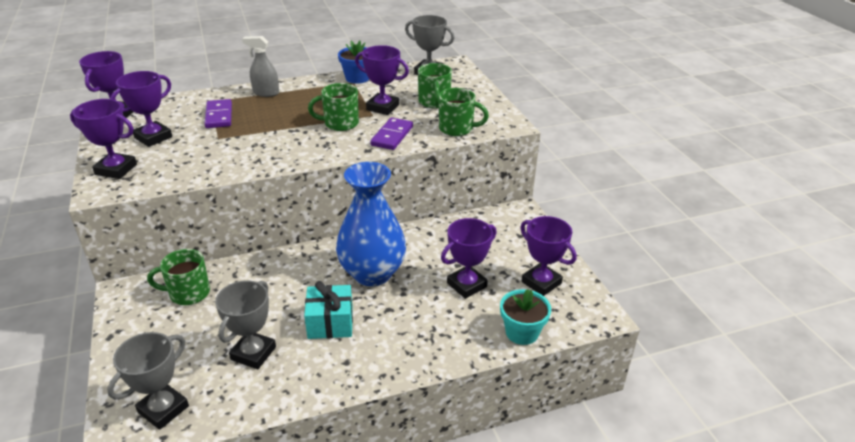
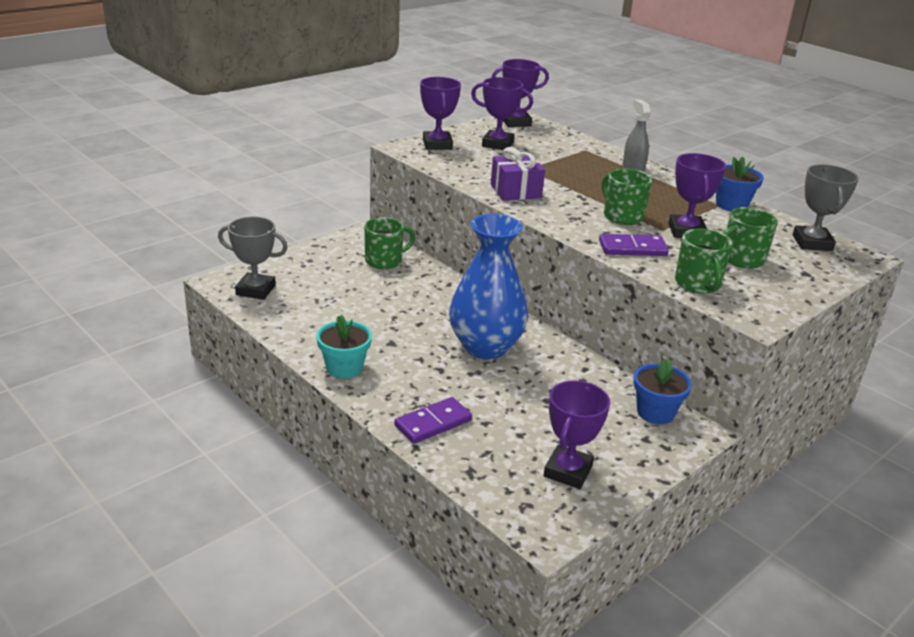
camera: 65 degrees right, 5 degrees down
green mug [147,249,210,305] -> green mug turned 90 degrees clockwise [364,217,416,269]
purple domino [204,99,232,128] -> purple domino moved to [394,397,472,444]
grey trophy [215,280,276,369] -> none
turquoise gift [304,281,353,339] -> none
purple trophy [441,218,497,299] -> none
turquoise flower pot [500,289,551,345] -> turquoise flower pot moved to [316,315,372,378]
none -> purple gift [491,147,545,201]
none -> blue flower pot [633,359,692,424]

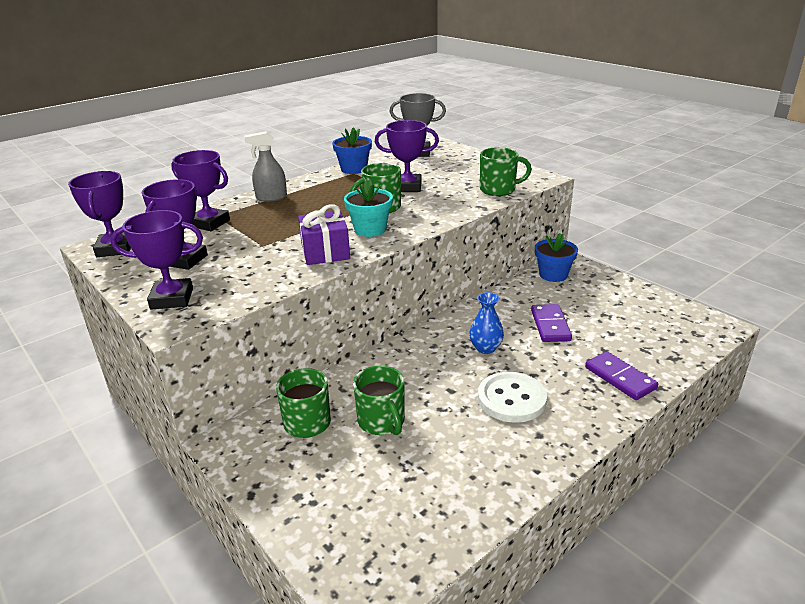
camera: 85 degrees left, 0 degrees up
grey trophy [218,217,288,300] -> none
turquoise flower pot [316,315,372,378] -> turquoise flower pot moved to [344,179,393,237]
blue vase [449,214,528,359] -> blue vase [469,292,504,354], size x0.45
purple trophy [544,381,610,489] -> purple trophy moved to [171,150,230,231]
purple domino [599,234,669,256] -> purple domino moved to [531,304,572,342]
green mug [722,207,778,268] -> green mug moved to [353,366,405,435]
none -> white button [478,372,547,423]

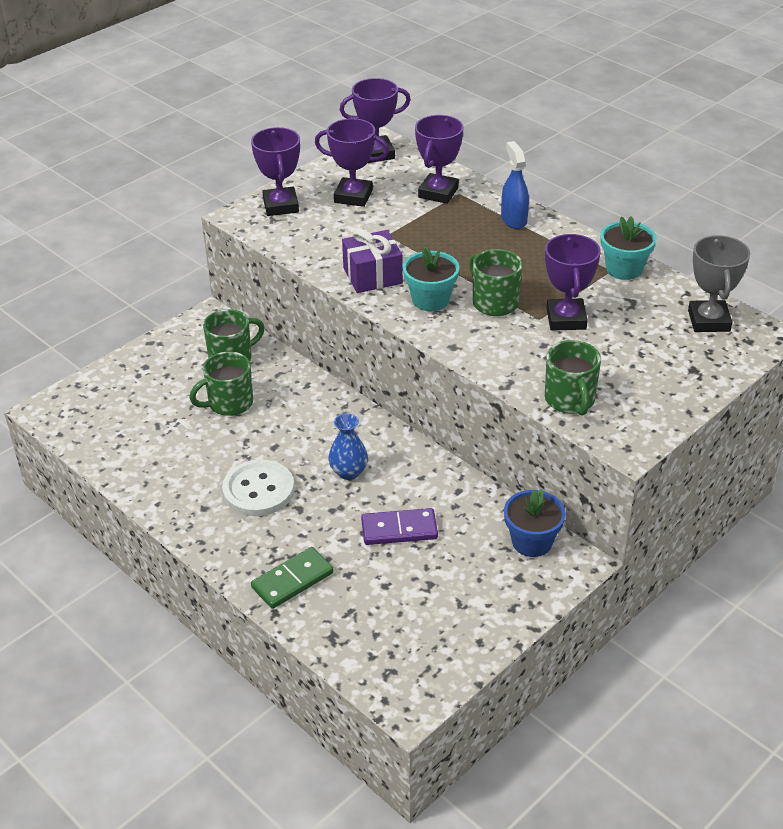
camera: 85 degrees right, 10 degrees up
grey spray bottle [244,131,287,202] -> blue spray bottle [501,141,529,229]
blue flower pot [332,127,372,174] -> turquoise flower pot [601,216,656,280]
purple domino [585,351,658,400] -> green domino [251,547,334,609]

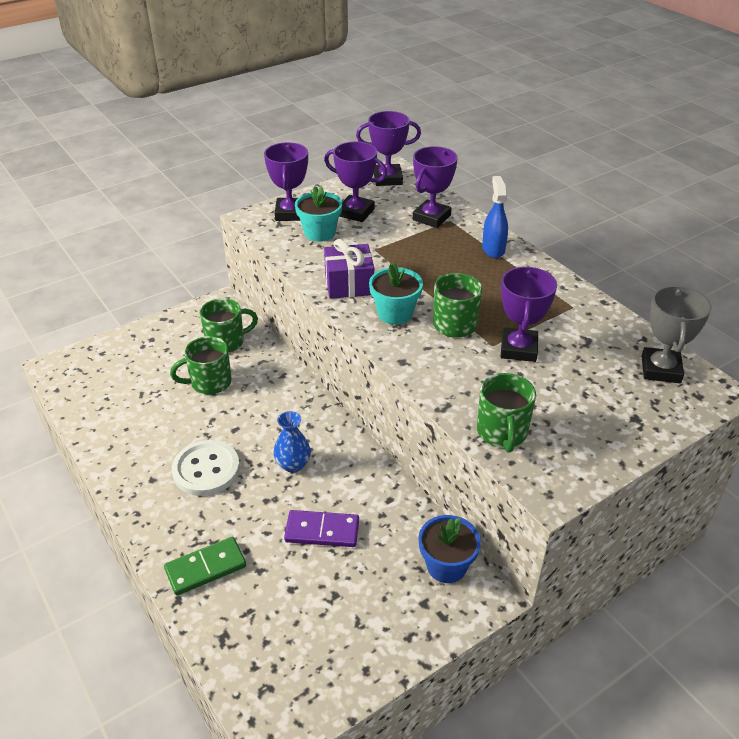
camera: 10 degrees right, 0 degrees up
turquoise flower pot [601,216,656,280] -> turquoise flower pot moved to [295,186,342,242]

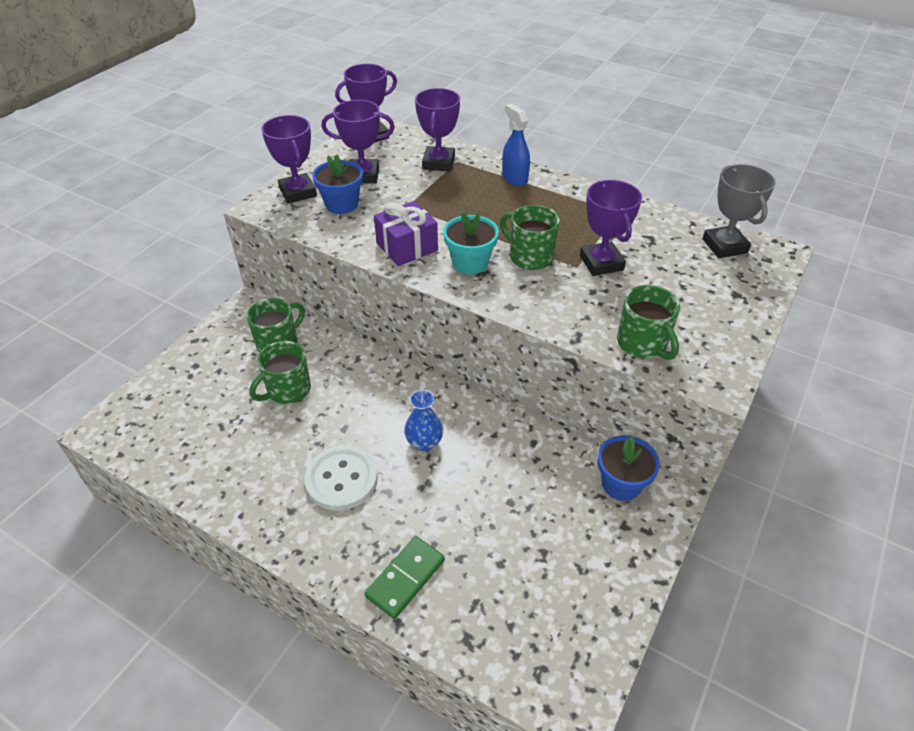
camera: 25 degrees left, 5 degrees up
purple domino [284,510,359,547] -> none
turquoise flower pot [295,186,342,242] -> blue flower pot [312,154,363,214]

